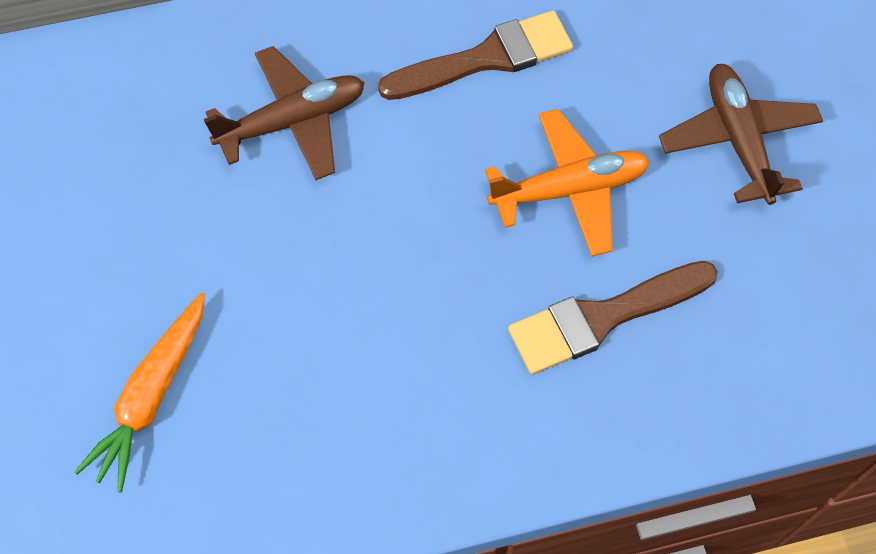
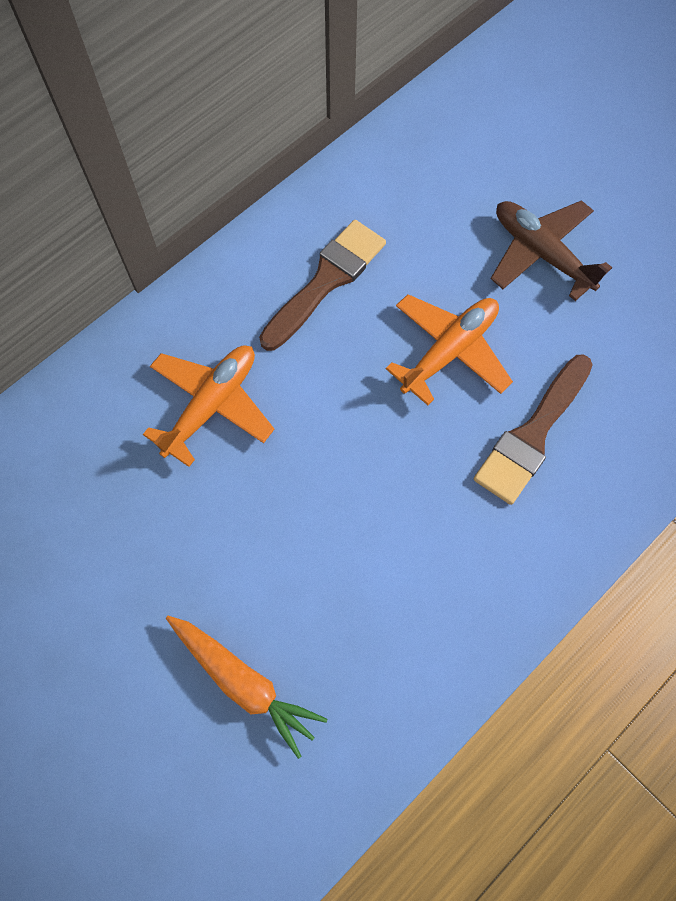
camera: 30 degrees left, 5 degrees up
orange carrot [74,293,205,492] -> orange carrot turned 45 degrees counterclockwise [166,616,327,759]
brown plane [204,46,365,180] -> orange plane [143,346,275,467]

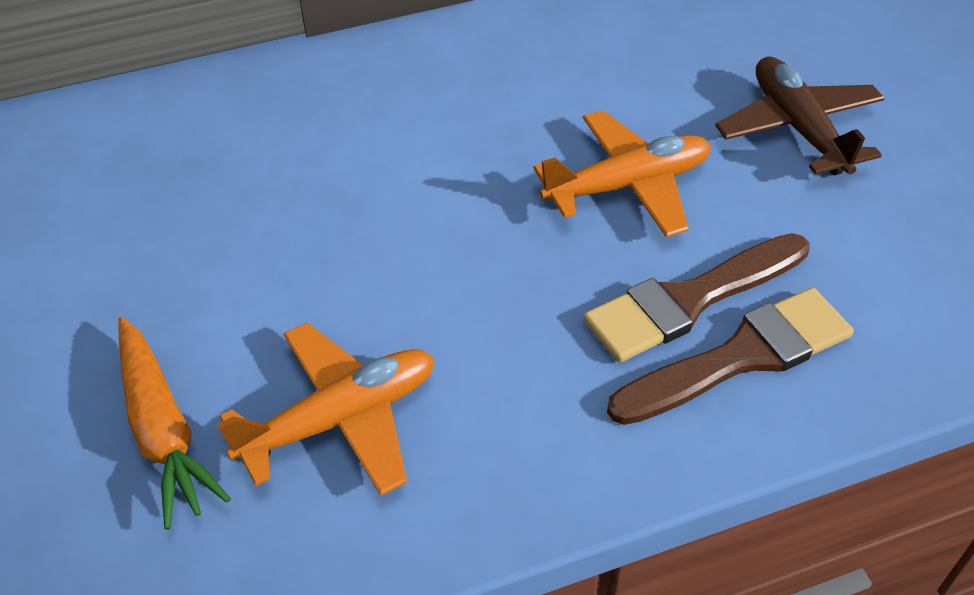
camera: 25 degrees right, 20 degrees down
orange plane [143,346,275,467] -> orange plane moved to [217,322,434,496]
brown brush [259,220,386,351] -> brown brush moved to [607,288,854,425]

